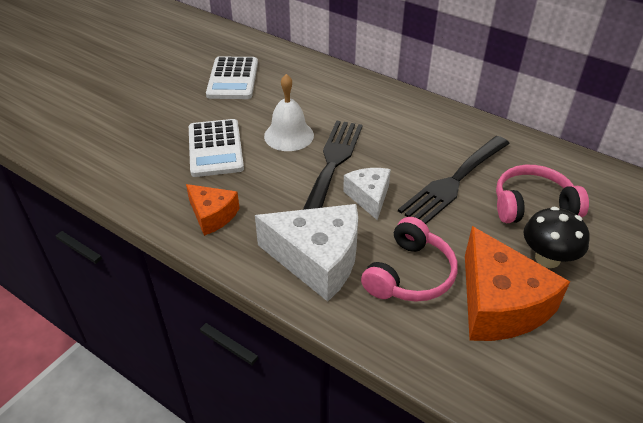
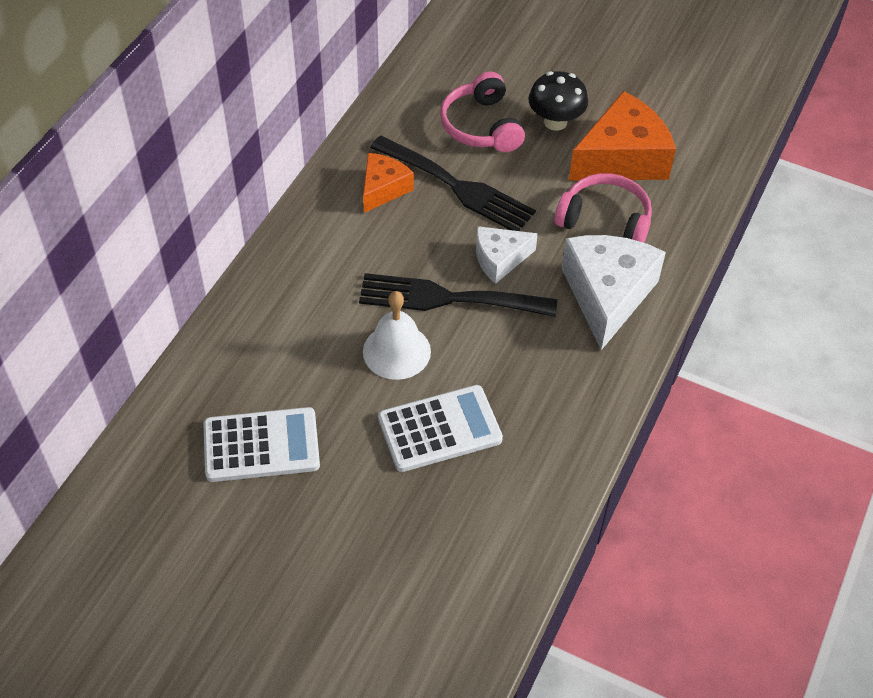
camera: 100 degrees left, 10 degrees up
orange cheese [186,184,240,236] -> orange cheese moved to [363,153,414,213]

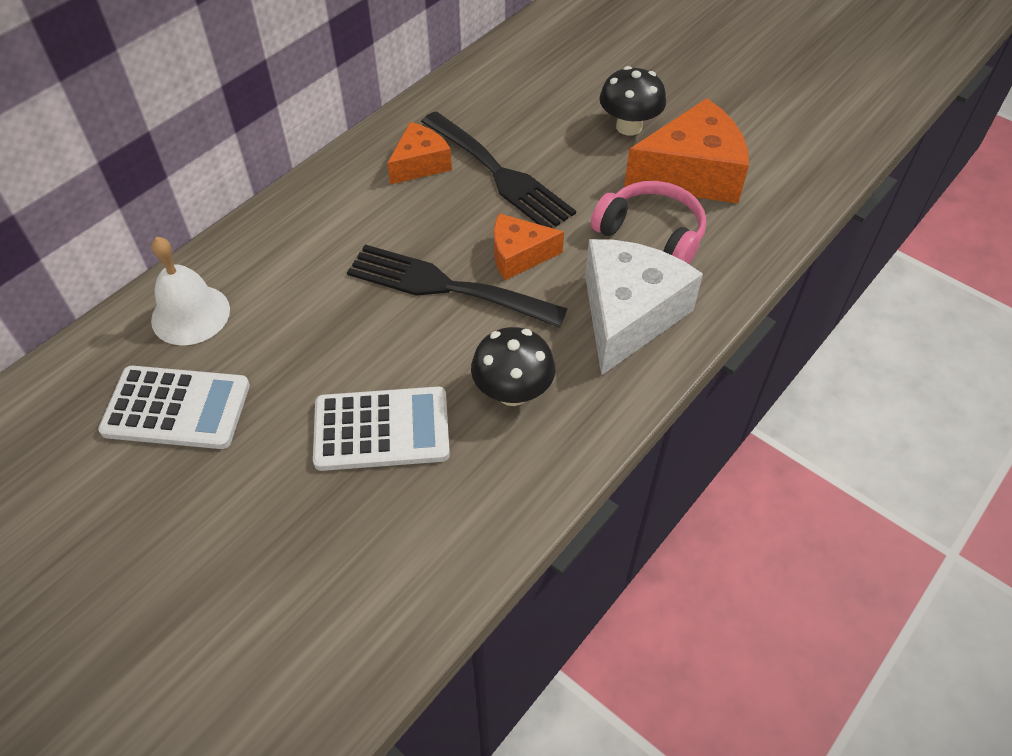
camera: 15 degrees right, 0 degrees up
white bell [363,291,431,380] -> white bell moved to [151,237,230,345]
pink headphones [440,72,525,152] -> none
white cheese [476,226,538,284] -> orange cheese [494,213,564,280]
none -> black mushroom [471,327,555,406]

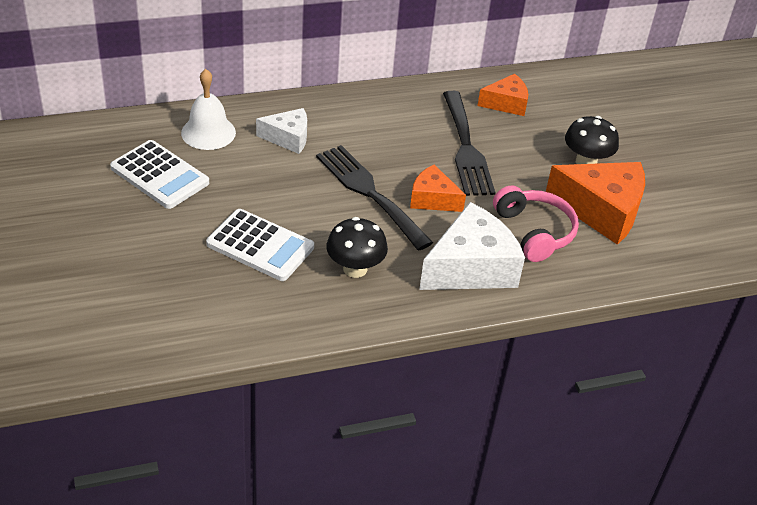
camera: 30 degrees right, 10 degrees down
orange cheese [387,122,452,184] -> orange cheese moved to [477,74,528,116]
none -> white cheese [256,108,307,154]

